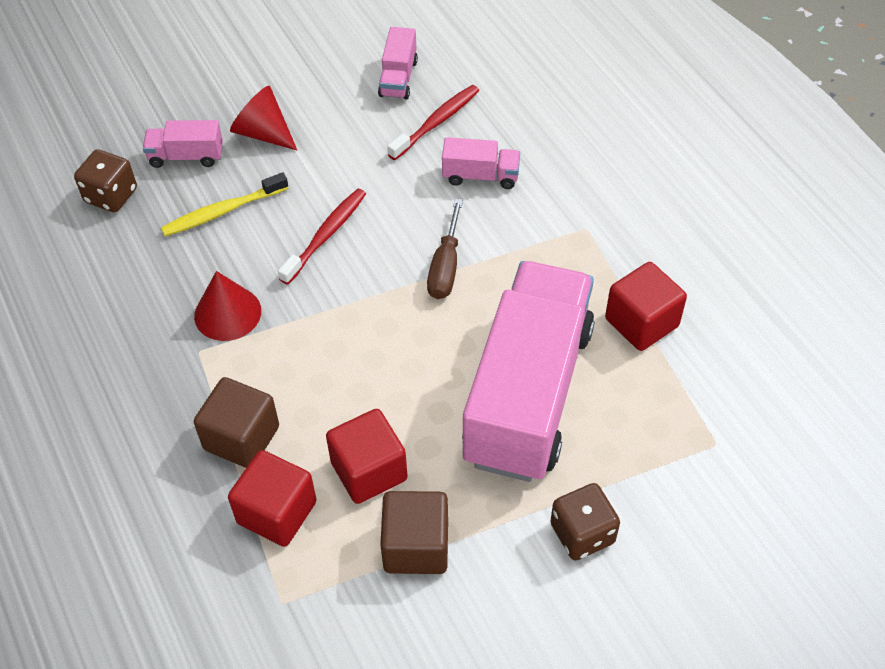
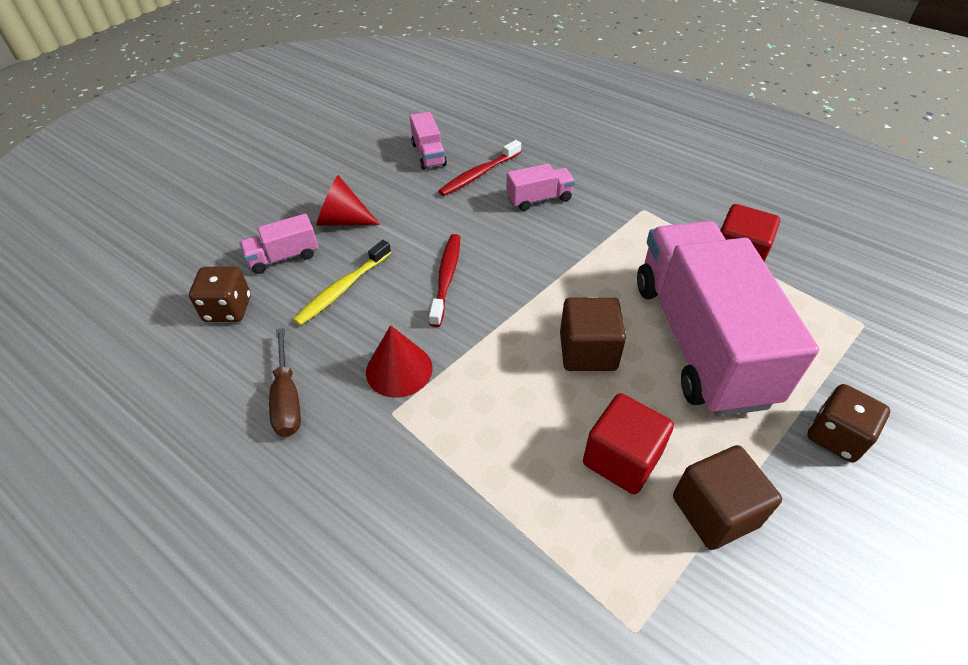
camera: 25 degrees left, 5 degrees down
brown cube [194,377,279,468] -> brown cube moved to [560,297,626,371]
red cube [228,450,317,547] -> none
red toothbrush [387,85,480,160] -> red toothbrush turned 150 degrees counterclockwise [438,140,521,196]
brown screwdriver [427,199,463,299] -> brown screwdriver moved to [269,328,301,437]

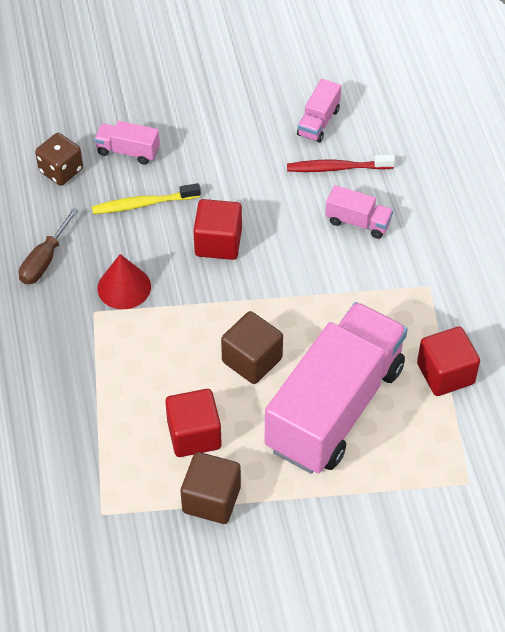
camera: 40 degrees right, 5 degrees up
red cone [316,175,380,226] -> none
red toothbrush [429,234,460,327] -> red cube [193,199,242,260]
brown dice [807,384,890,463] -> none

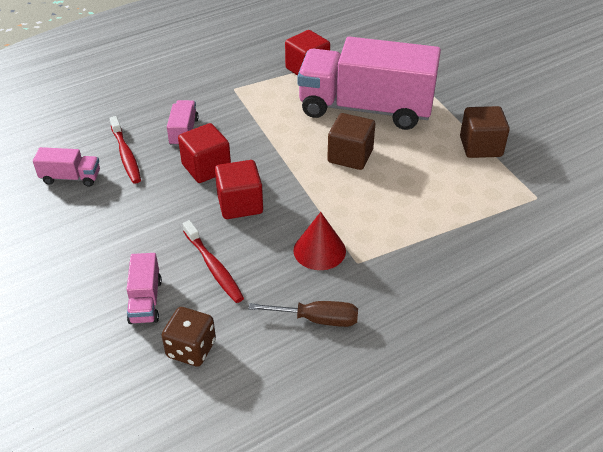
camera: 110 degrees left, 10 degrees down
yellow toothbrush [92,183,201,214] -> red toothbrush [183,220,244,303]
red cube [165,389,221,457] -> red cube moved to [178,123,231,183]

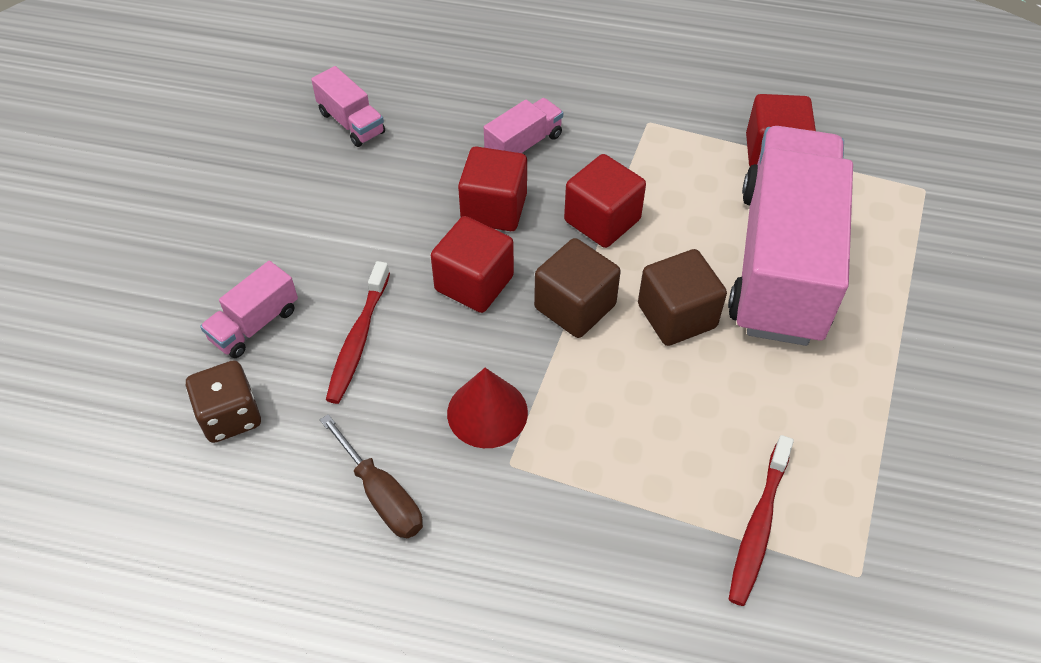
camera: 45 degrees right, 10 degrees up
red toothbrush [109,116,141,184] -> red toothbrush moved to [728,435,794,606]
pink truck [297,37,441,130] -> pink truck turned 45 degrees clockwise [728,126,853,346]
brown cube [460,106,510,158] -> brown cube moved to [534,238,621,338]
none -> red cube [564,154,646,248]

